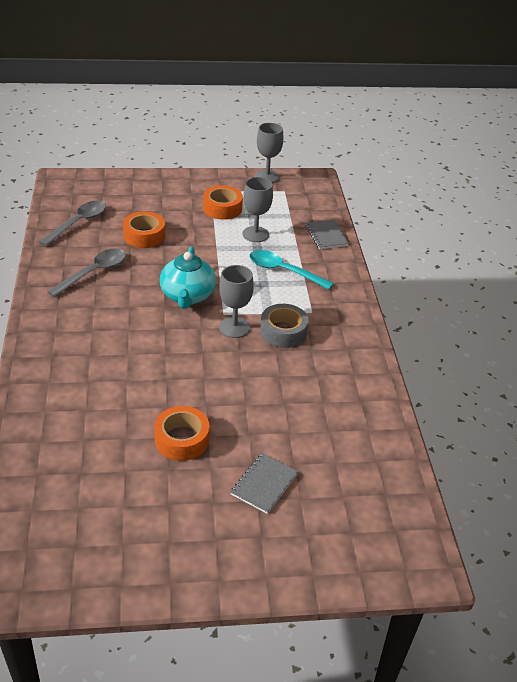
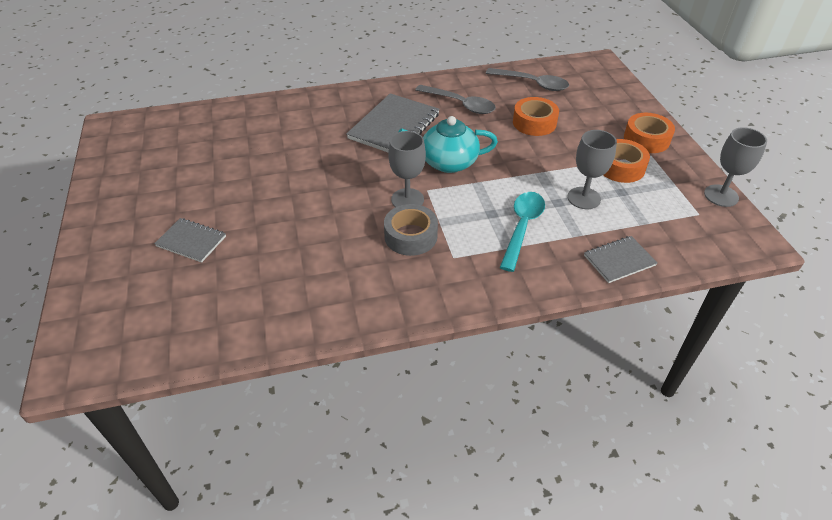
camera: 85 degrees right, 5 degrees up
orange tape [154,406,210,461] -> orange tape moved to [624,113,675,153]
none -> grey notebook [346,93,440,152]

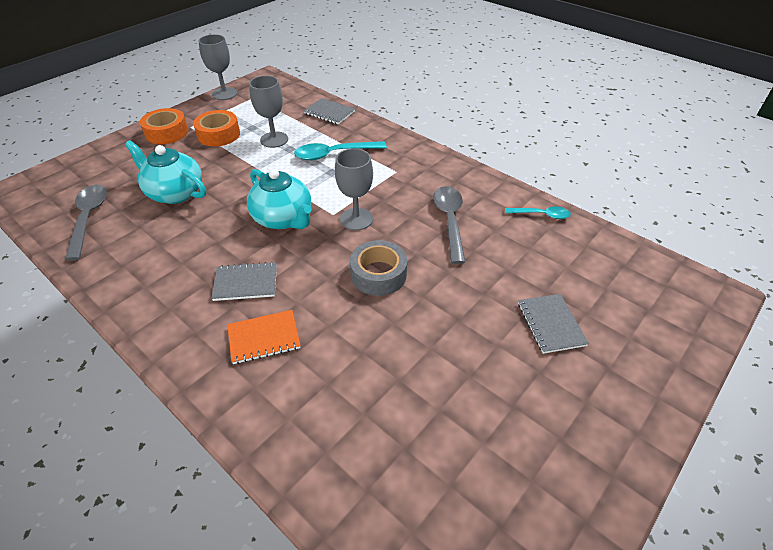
camera: 125 degrees left, 0 degrees up
grey notebook [346,93,440,152] -> grey notebook [211,262,277,301], size x0.56
grey tape [384,204,438,256] -> grey tape moved to [350,240,407,296]
grey spoon [415,85,496,114] -> grey spoon moved to [433,186,465,264]
orange tape [513,97,559,136] -> turquoise teapot [125,140,206,204]
none -> orange notebook [227,310,301,364]
none -> turquoise spoon [505,207,571,219]

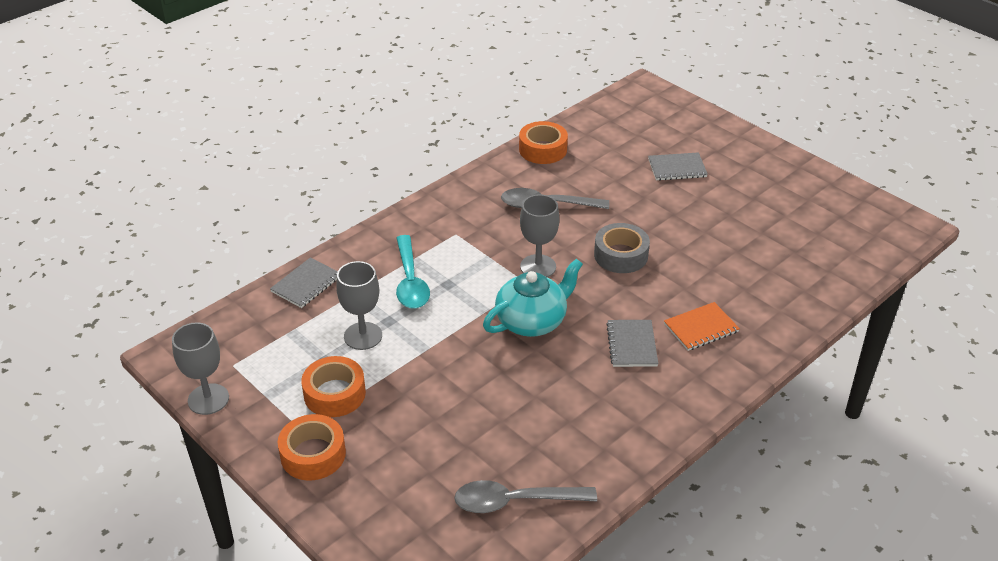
camera: 85 degrees left, 5 degrees down
turquoise teapot [125,140,206,204] -> none
orange notebook [227,310,301,364] -> orange notebook turned 75 degrees clockwise [664,302,740,351]
turquoise spoon [505,207,571,219] -> orange tape [519,121,568,164]

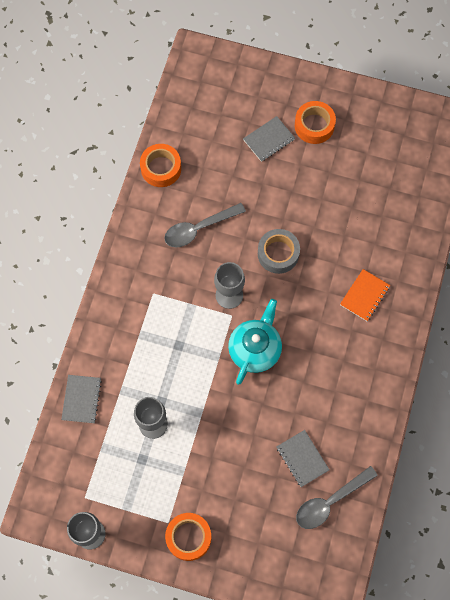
camera: 30 degrees left, 30 degrees up
orange tape [301,356,366,417] -> orange tape moved to [295,101,336,144]
turquoise spoon [396,235,430,309] -> none
grey notebook [606,320,658,367] -> grey notebook moved to [276,430,330,487]

